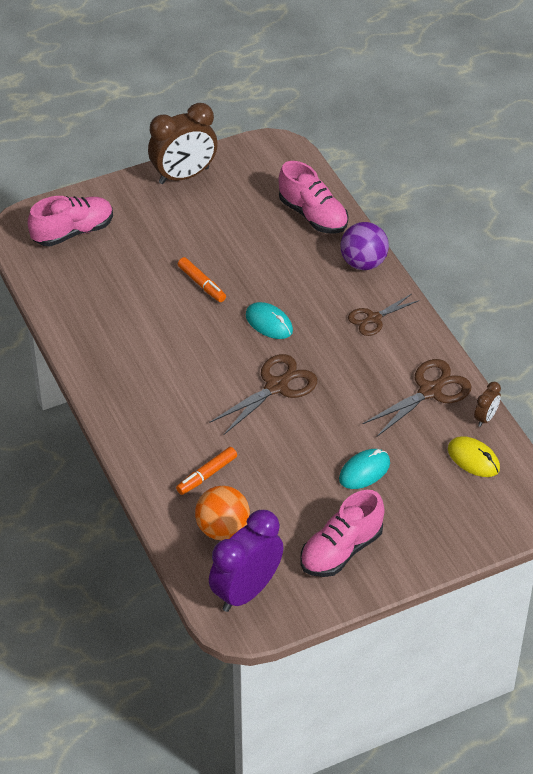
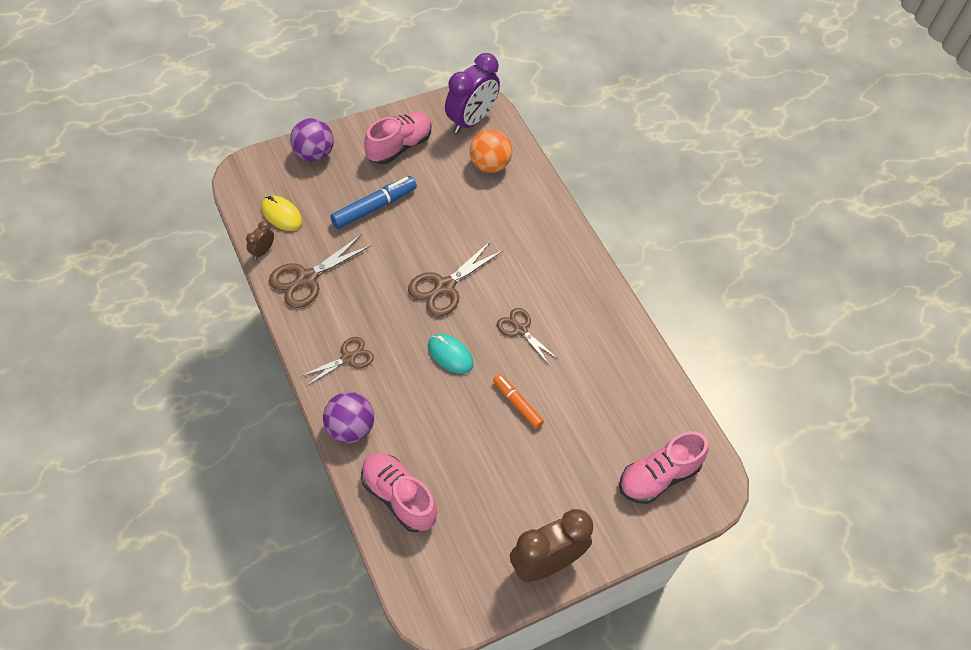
camera: 175 degrees right, 10 degrees up
orange marker [176,447,237,495] -> none
turquoise mouse [339,449,390,489] -> blue marker [330,176,417,229]
none -> purple ball [290,118,334,162]
none -> brown scissors [497,308,559,366]

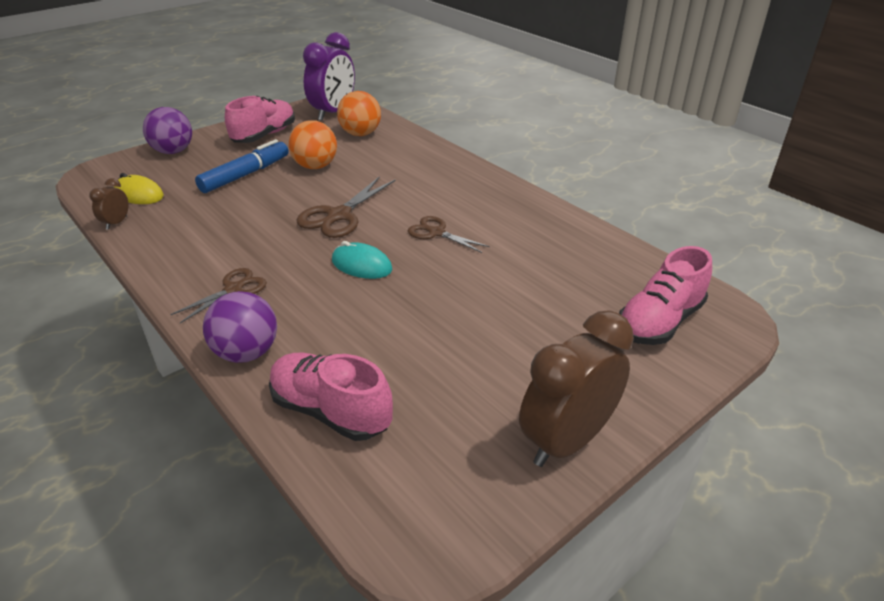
camera: 10 degrees left, 20 degrees down
brown scissors [269,235,372,308] -> none
orange marker [493,374,544,429] -> none
none -> orange ball [288,120,337,169]

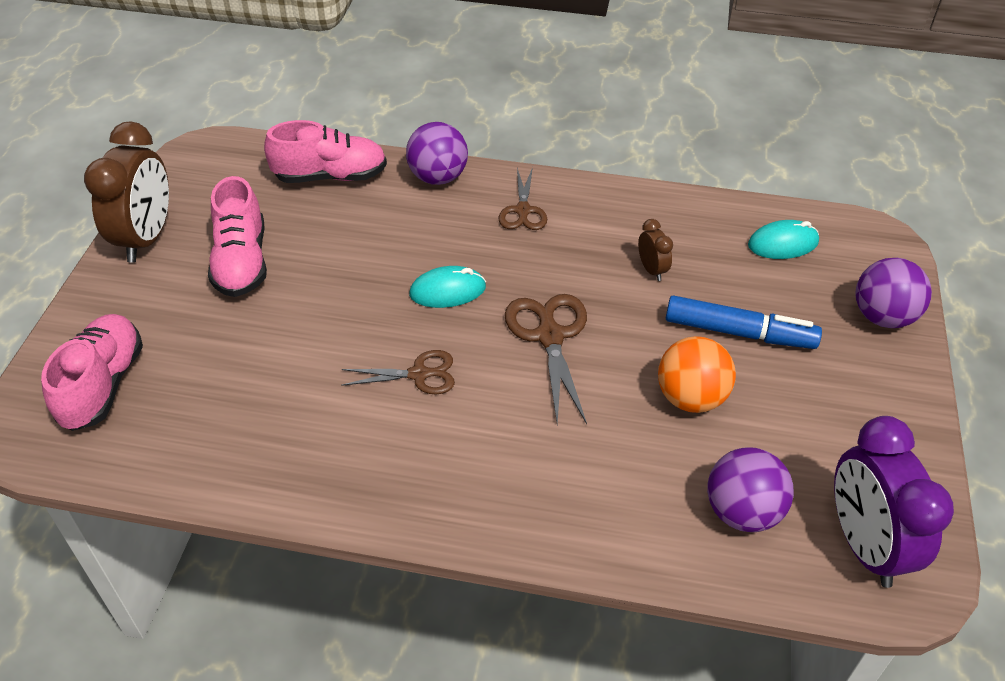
camera: 140 degrees right, 10 degrees up
brown clock [89,178,129,230] -> brown clock moved to [638,219,673,281]
yellow mouse [114,173,164,204] -> turquoise mouse [748,220,819,259]
blue marker [195,139,289,193] -> blue marker turned 75 degrees counterclockwise [666,295,822,349]
pink shoe [225,96,295,143] -> pink shoe moved to [208,176,267,297]
orange ball [337,91,381,136] -> purple ball [707,448,794,532]

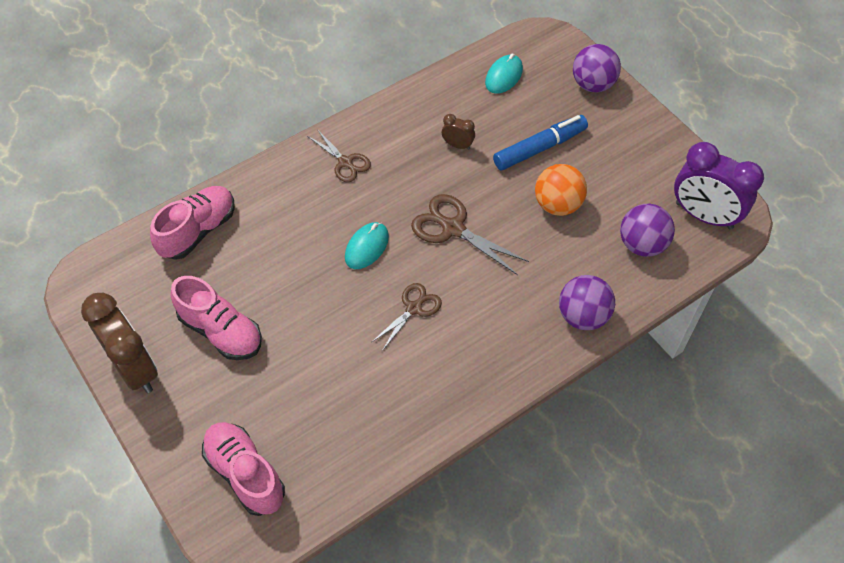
camera: 45 degrees left, 10 degrees up
purple ball [406,122,468,185] -> purple ball moved to [559,275,615,330]

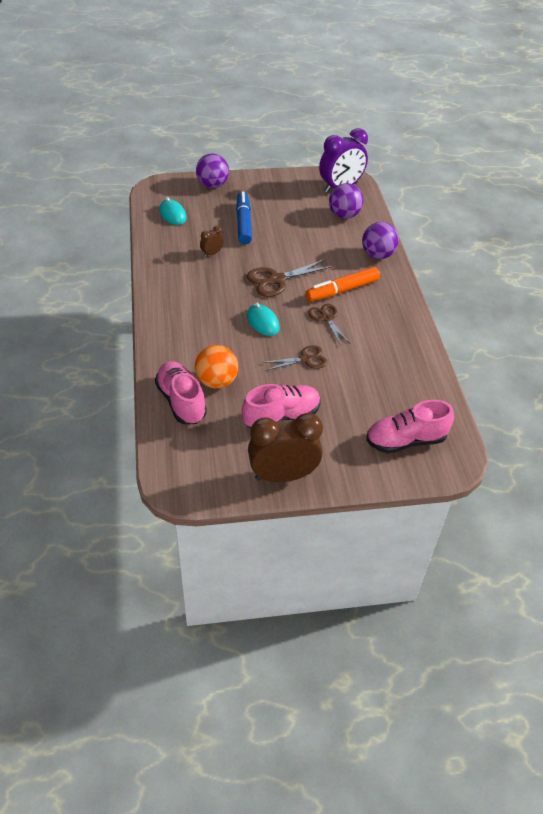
camera: 65 degrees left, 10 degrees down
brown scissors [307,129,371,182] -> brown scissors moved to [263,345,328,370]
orange ball [535,164,587,216] -> orange ball moved to [195,345,238,389]
none -> orange marker [305,267,380,302]

